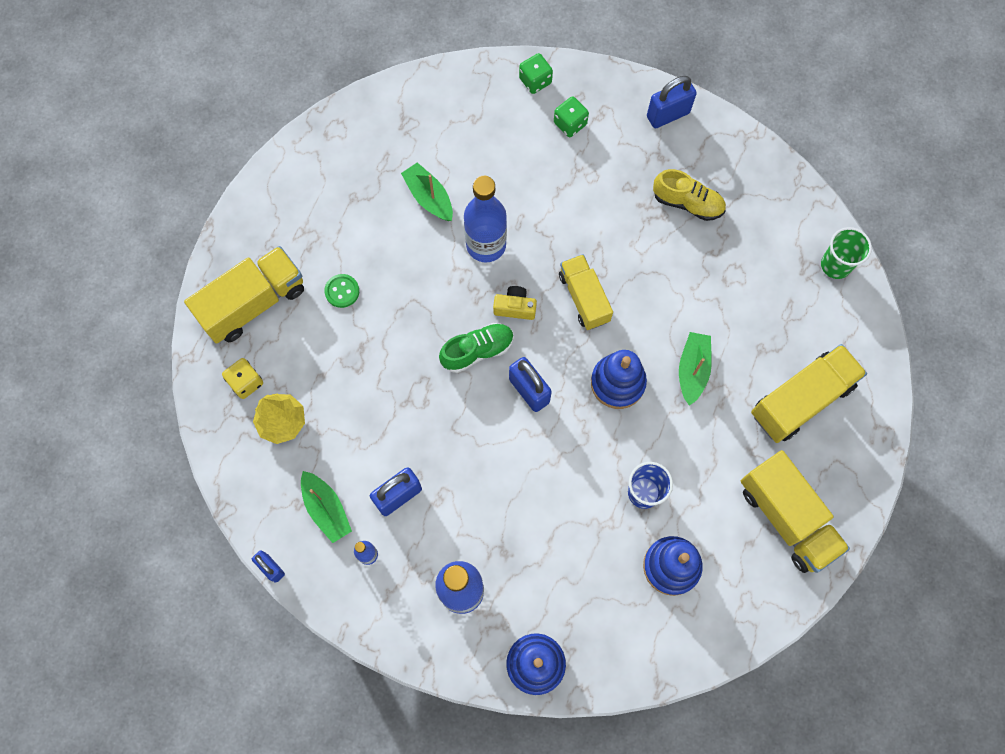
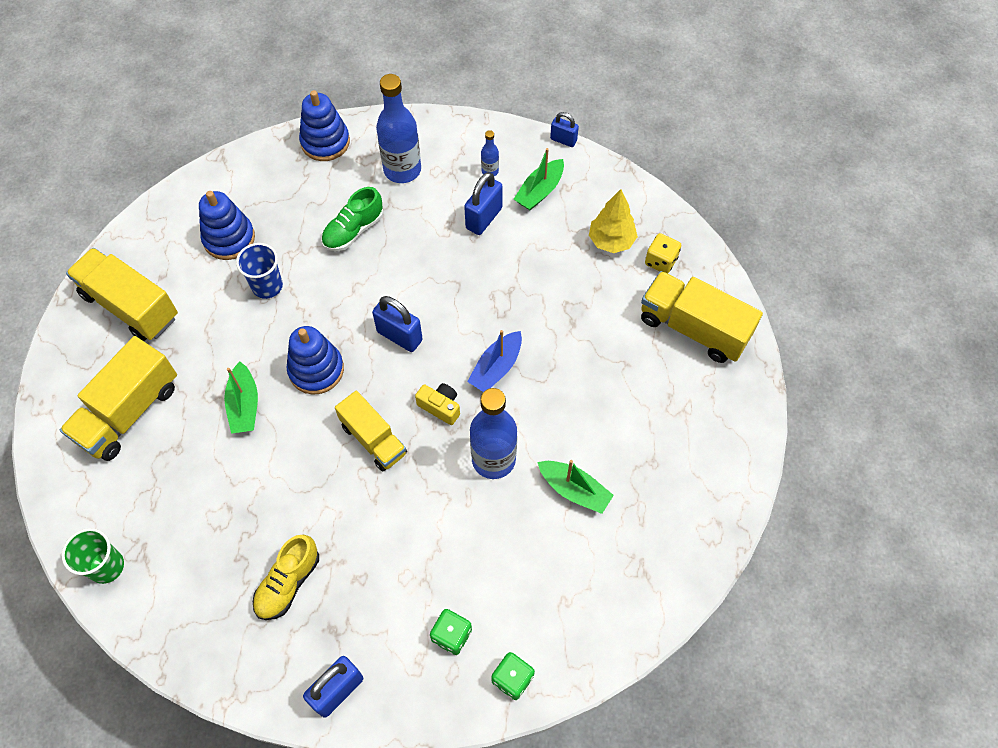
camera: 160 degrees right, 10 degrees down
yellow truck [184,246,304,344] -> yellow truck turned 90 degrees clockwise [641,271,763,363]
green boat [301,471,352,543] -> green boat turned 90 degrees counterclockwise [514,148,564,210]
green button [324,274,359,308] -> none
green shoe [439,323,514,373] -> green shoe moved to [321,187,383,251]
yellow camera [493,286,537,320] -> yellow camera turned 135 degrees counterclockwise [415,383,460,425]
yellow shoe [653,169,726,221] -> yellow shoe turned 60 degrees counterclockwise [253,535,319,620]
none -> blue boat [467,330,522,392]

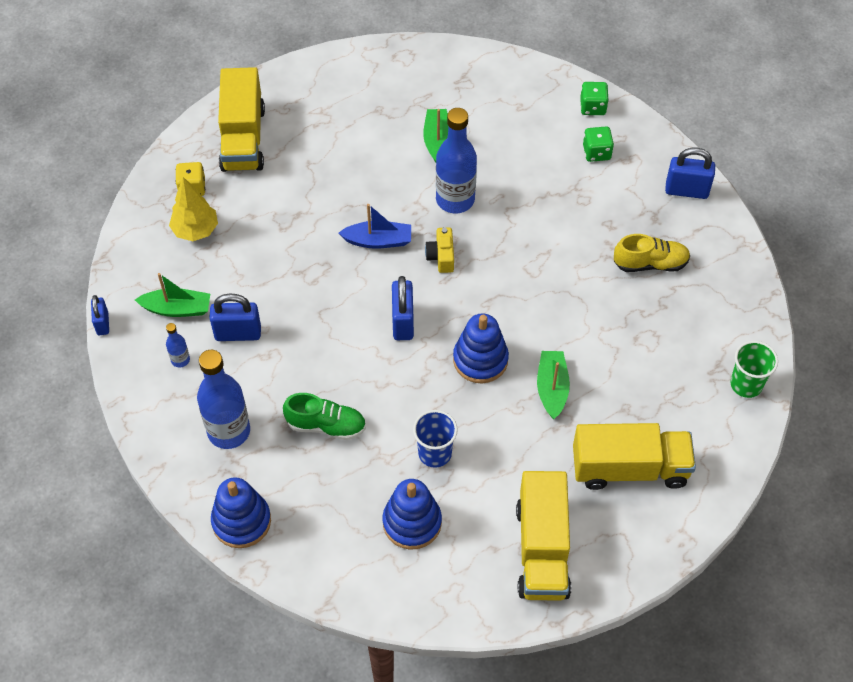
camera: 125 degrees left, 5 degrees down
green boat [224,361,258,434] -> green boat turned 45 degrees counterclockwise [537,351,570,419]
yellow truck [335,391,407,471] -> none

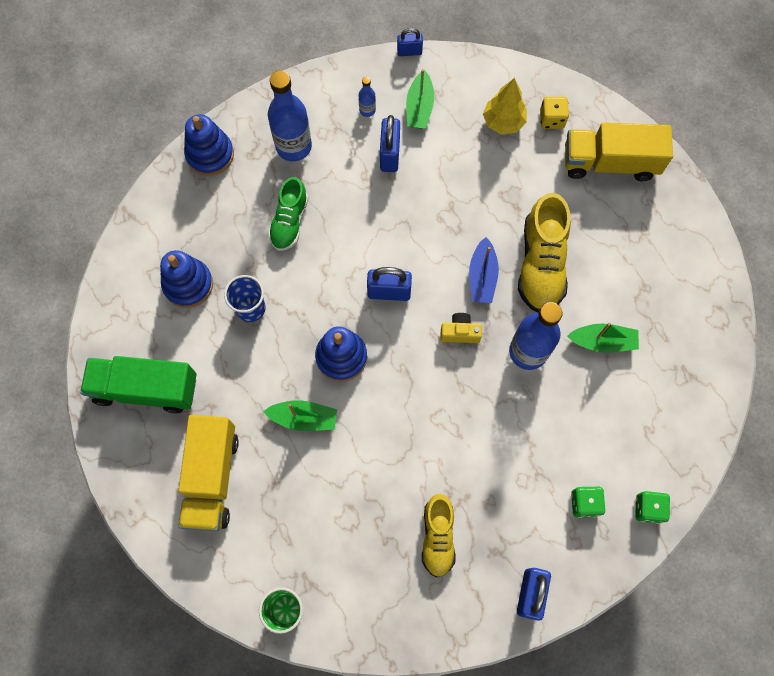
camera: 95 degrees right, 15 degrees up
yellow truck [516,471,571,601] -> green truck [80,356,197,413]
none -> yellow shoe [518,193,571,313]

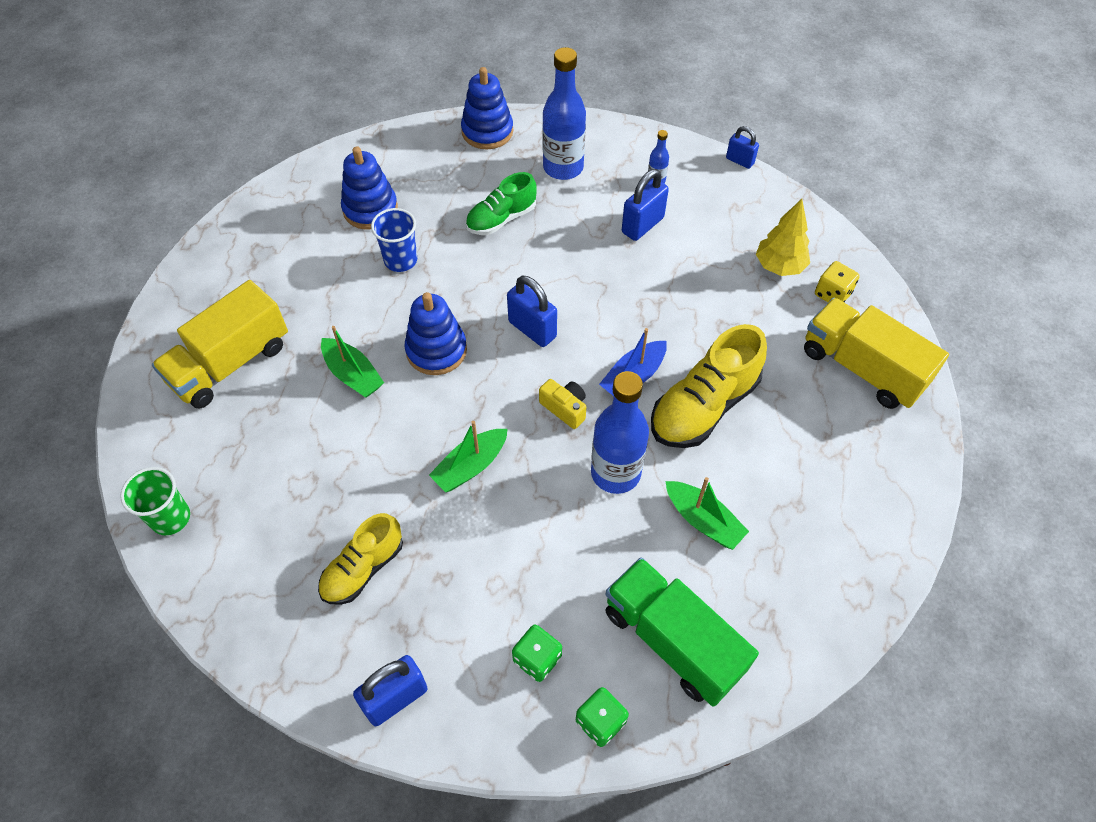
camera: 40 degrees right, 15 degrees down
green truck [80,356,197,413] -> green truck moved to [605,557,759,707]
green boat [406,69,434,129] -> green boat moved to [429,421,508,492]

